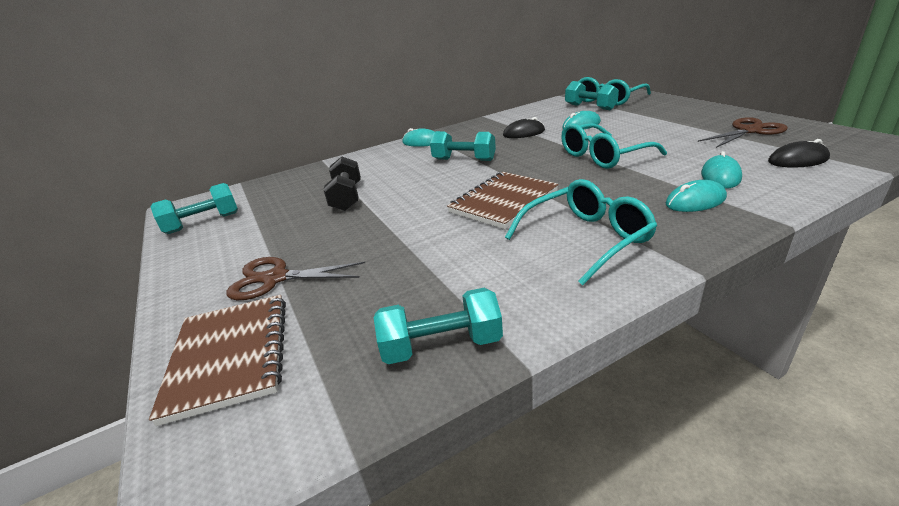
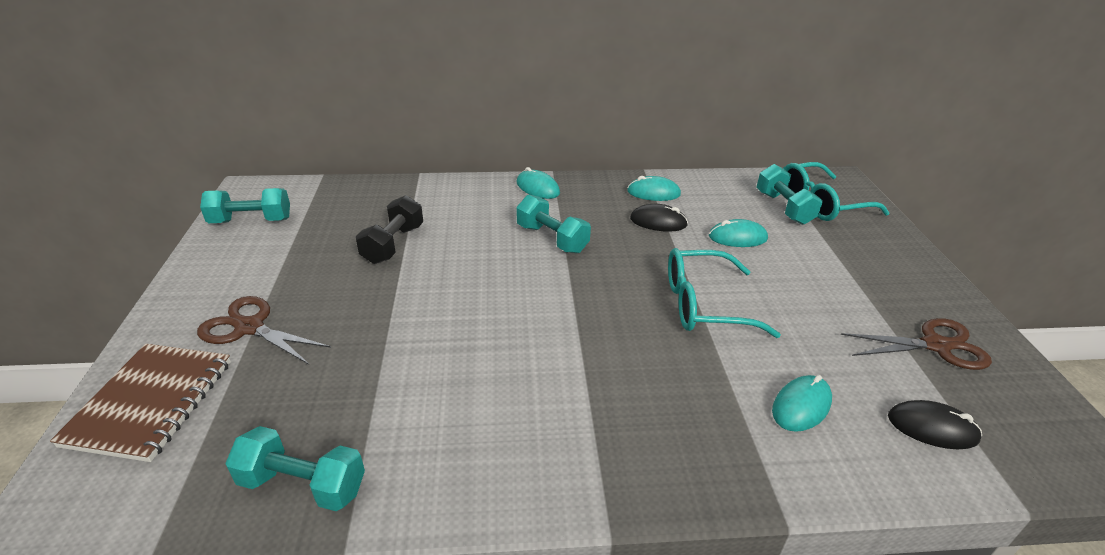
camera: 20 degrees right, 5 degrees up
brown notebook [447,172,559,229] -> none
turquoise glasses [505,179,657,285] -> none
turquoise mouse [665,180,727,212] -> turquoise mouse moved to [627,176,681,201]

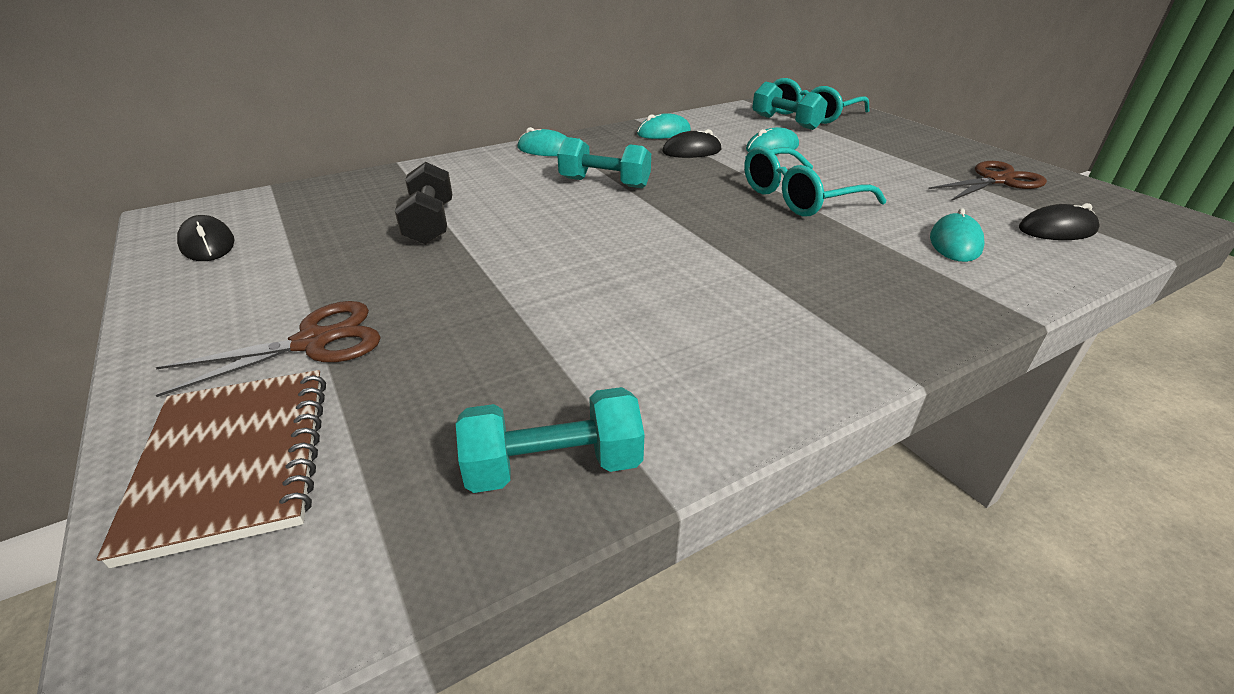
camera: 25 degrees left, 0 degrees up
brown scissors [197,296,331,364] -> brown scissors turned 150 degrees clockwise [156,301,381,397]
turquoise dumbbell [200,188,290,223] -> black mouse [177,215,234,261]

